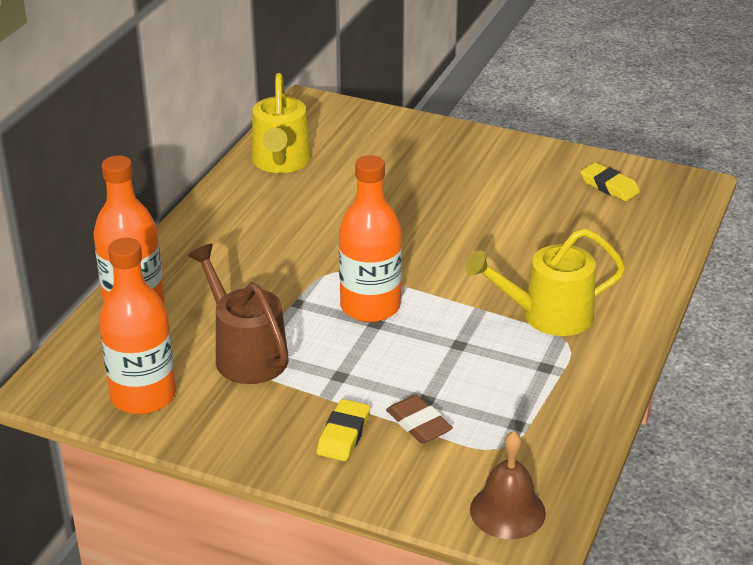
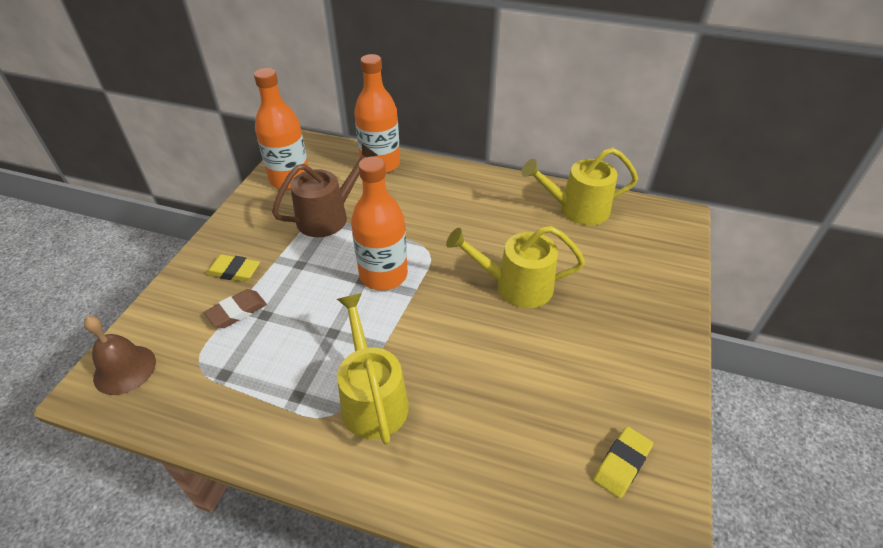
camera: 85 degrees right, 10 degrees up
none -> yellow watering can [446,226,585,308]

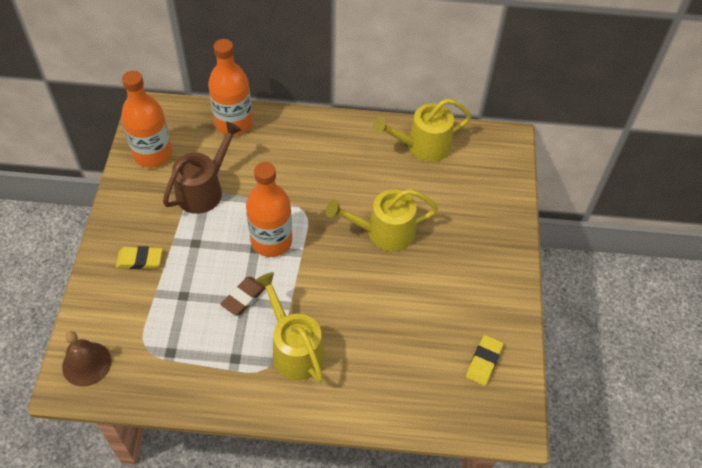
camera: 15 degrees left, 10 degrees up
brown eraser [204,289,267,328] -> brown eraser moved to [220,277,266,316]

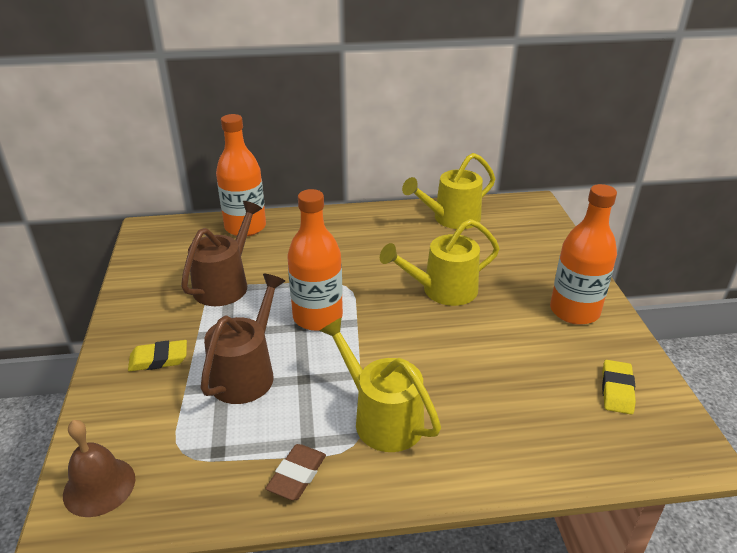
camera: 10 degrees left, 20 degrees down
orange bottle [121,71,172,168] -> orange bottle moved to [550,184,617,325]
brown eraser [220,277,266,316] -> brown eraser moved to [265,444,326,500]
none -> brown watering can [201,274,285,404]

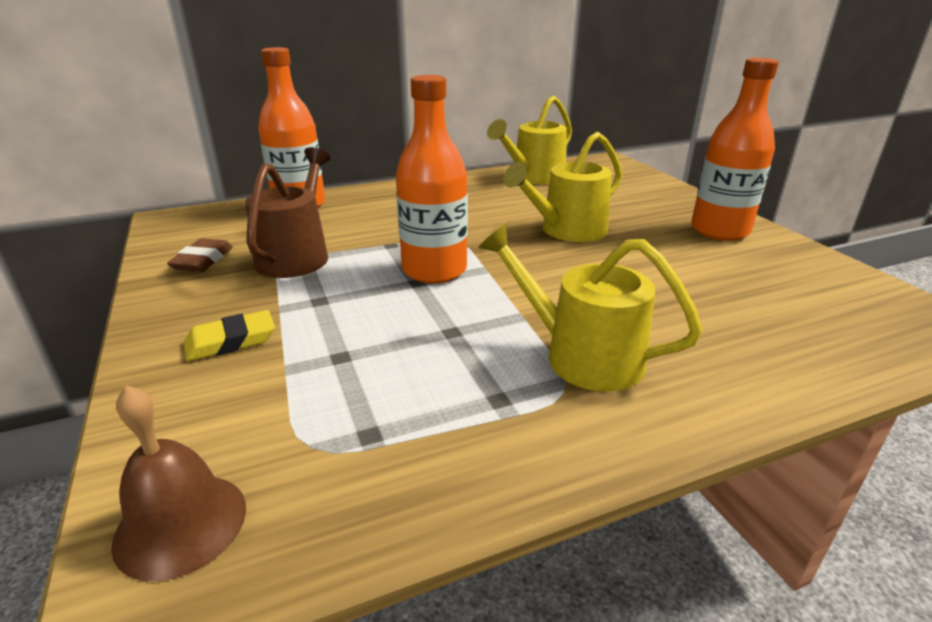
camera: 15 degrees left, 5 degrees down
brown watering can [201,274,285,404] -> none
brown eraser [265,444,326,500] -> brown eraser moved to [167,238,233,272]
yellow eraser [602,360,636,414] -> none

